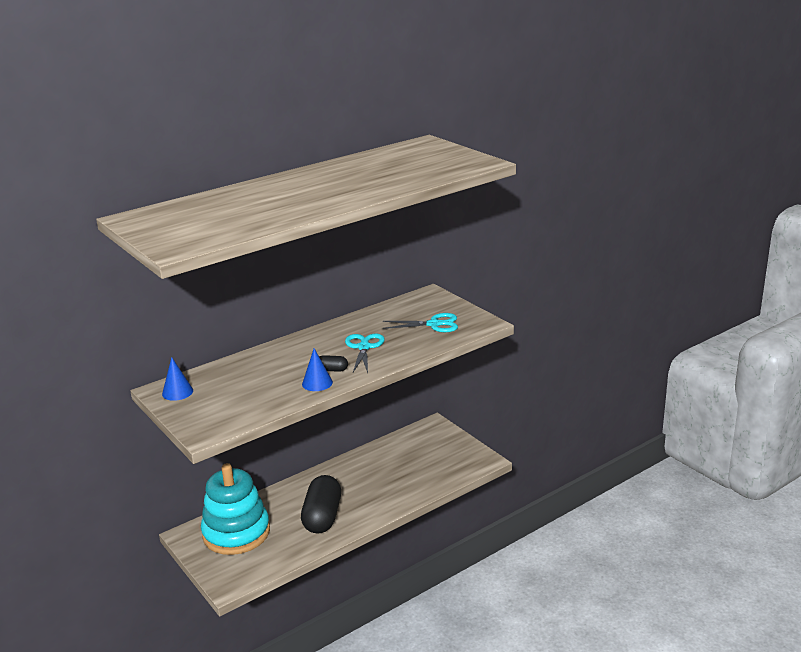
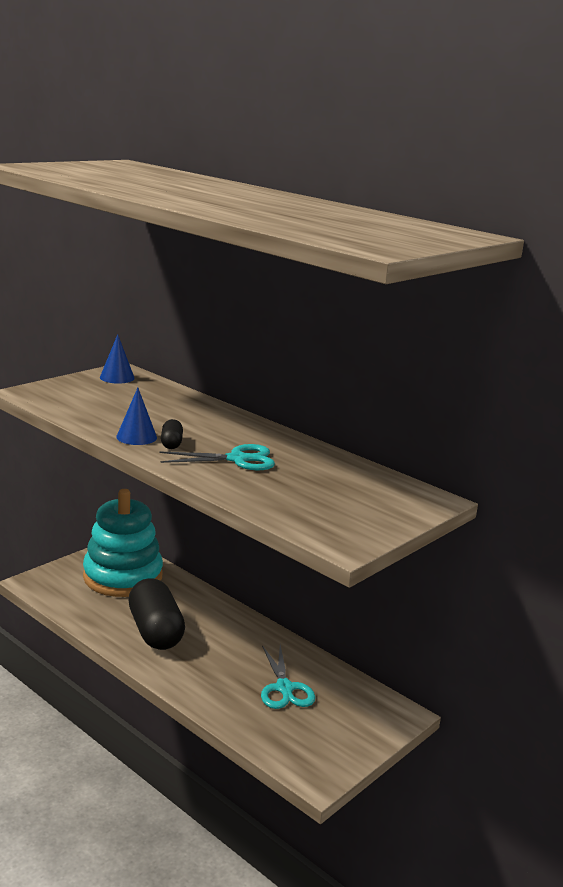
camera: 75 degrees right, 5 degrees down
black capsule [301,475,341,534] -> black capsule turned 75 degrees clockwise [128,578,185,650]
turquoise scissors [383,313,458,332] -> turquoise scissors moved to [261,645,316,709]

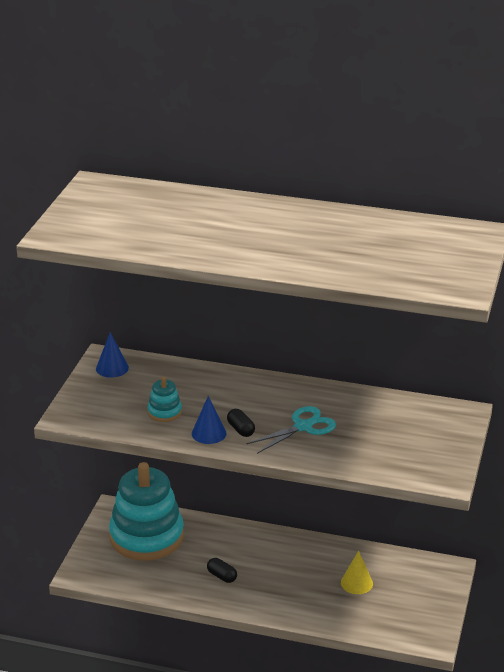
camera: 25 degrees left, 10 degrees up
black capsule [128,578,185,650] -> black capsule [207,558,237,583], size x0.42
turquoise scissors [261,645,316,709] -> yellow cone [341,551,373,594]
none -> turquoise stacking toy [147,377,182,422]

